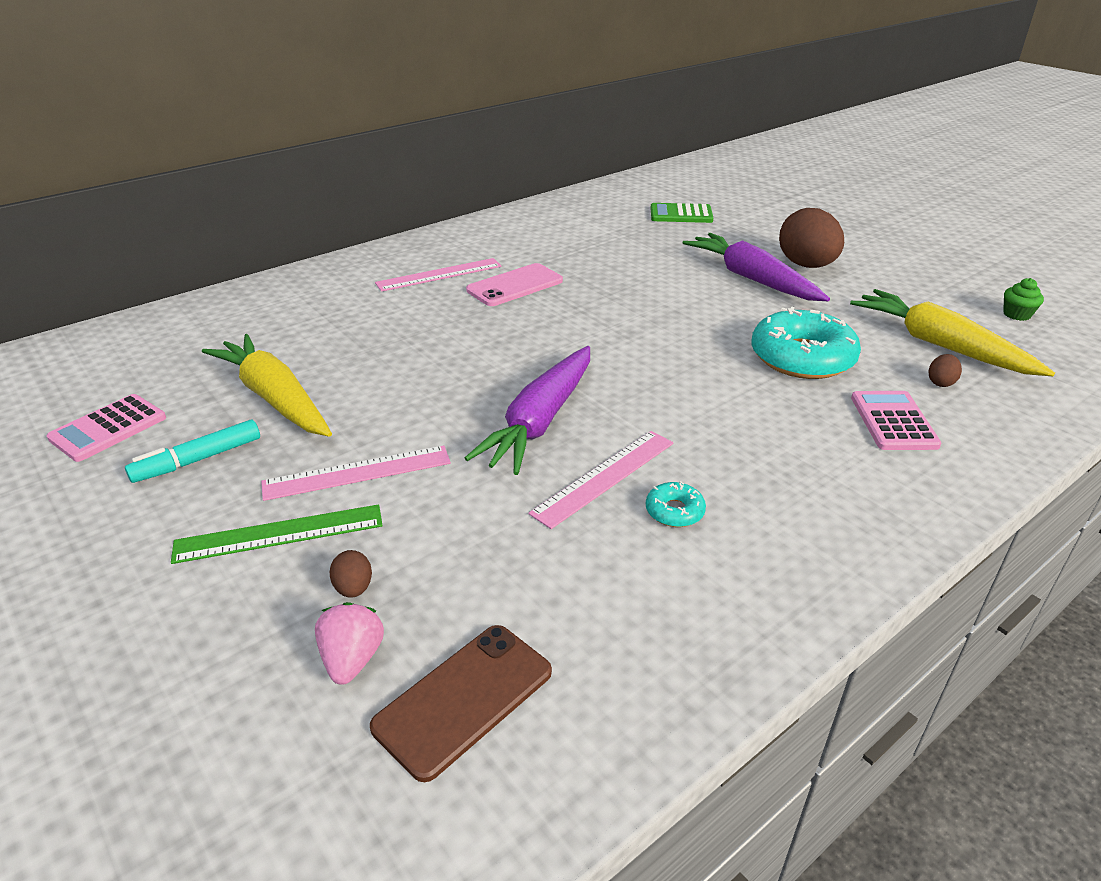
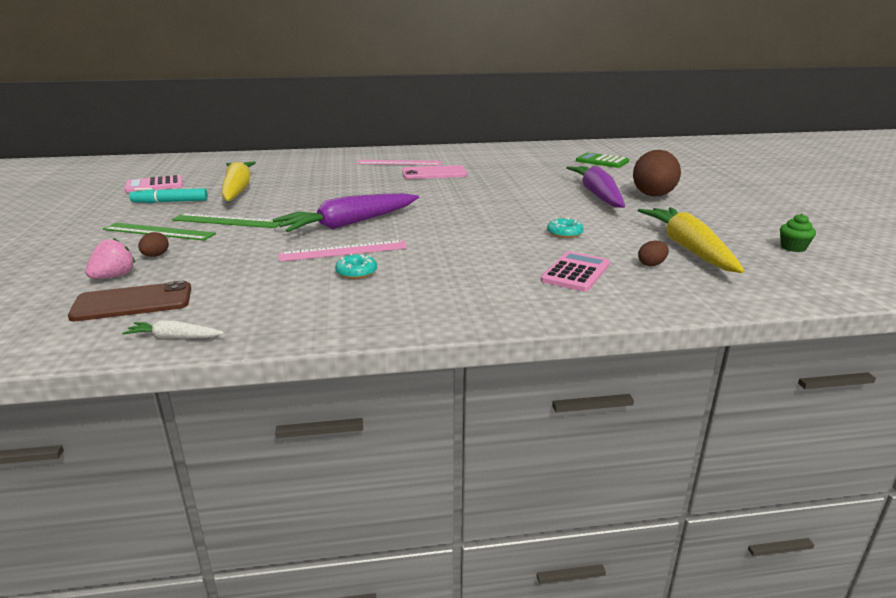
camera: 30 degrees right, 10 degrees down
pink ruler [261,446,451,501] -> green ruler [172,213,283,228]
turquoise donut [751,306,861,379] -> turquoise donut [547,217,584,238], size x0.44
none -> white carrot [122,320,224,338]

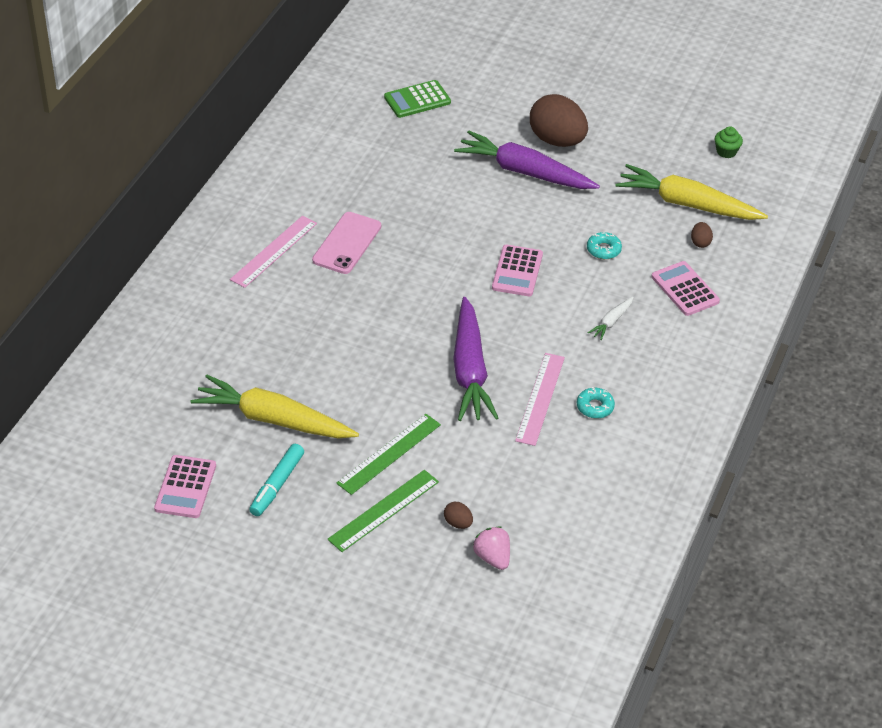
camera: 60 degrees left, 20 degrees up
brown phone [68,281,191,321] -> none
white carrot [122,320,224,338] -> white carrot moved to [588,297,633,340]
none -> pink calculator [492,244,543,296]

